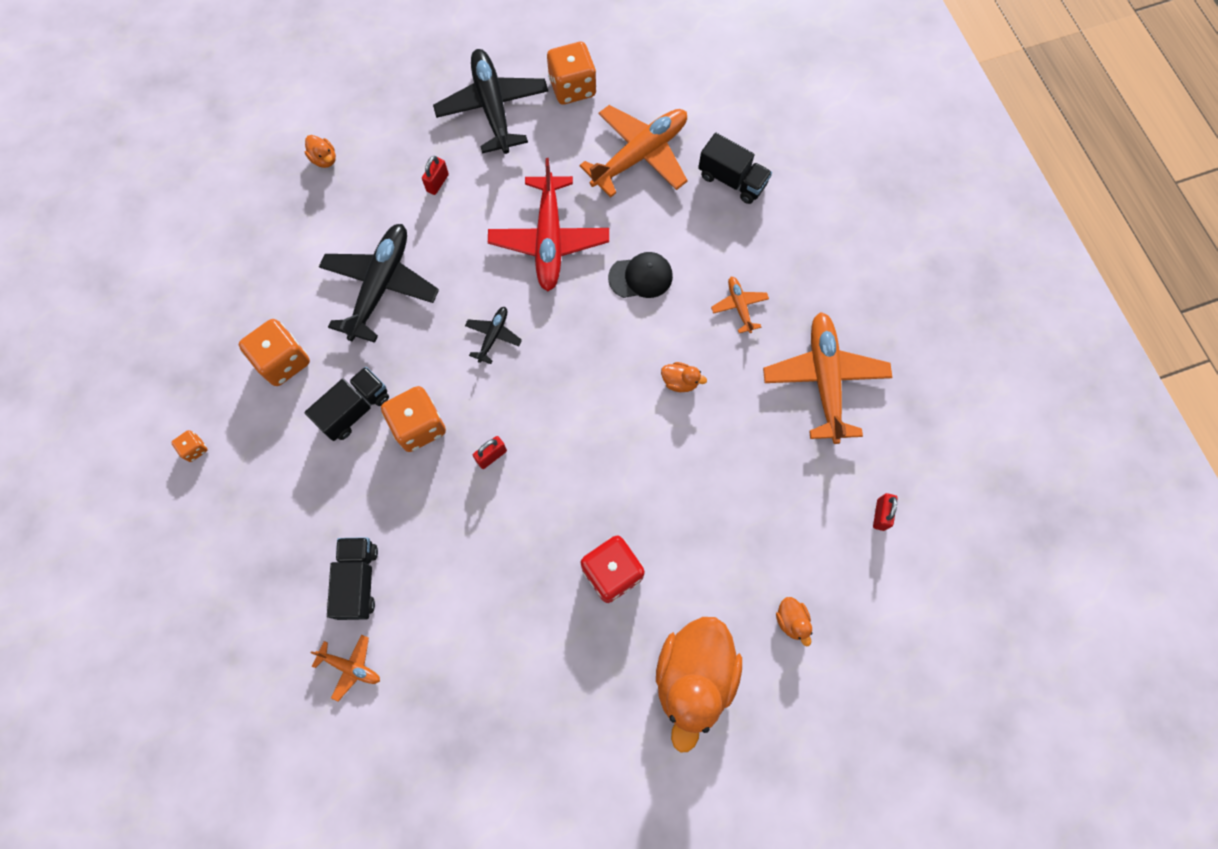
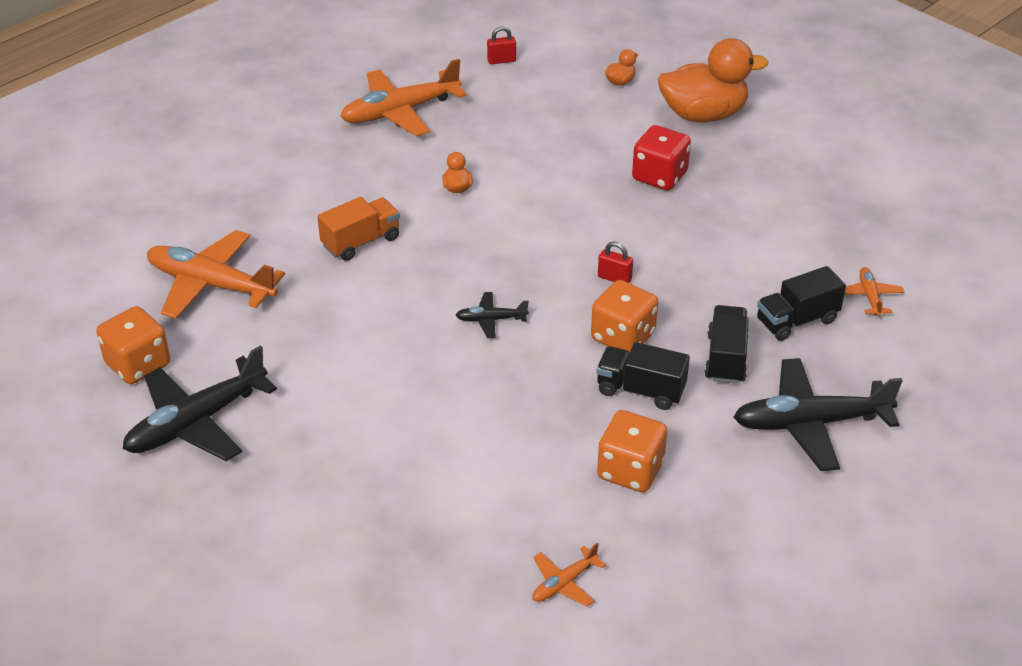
camera: 115 degrees left, 30 degrees down
orange dice [171,430,208,462] -> none
orange duck [305,135,336,168] -> none
black plane [319,224,439,343] -> black plane moved to [734,358,903,471]
red padlock [422,156,449,195] -> none
red plane [488,158,609,291] -> none
black cap [608,252,673,298] -> orange truck [317,197,400,261]
black truck [698,133,772,204] -> black truck moved to [705,305,749,384]
orange plane [711,276,769,333] -> orange plane moved to [532,543,606,607]

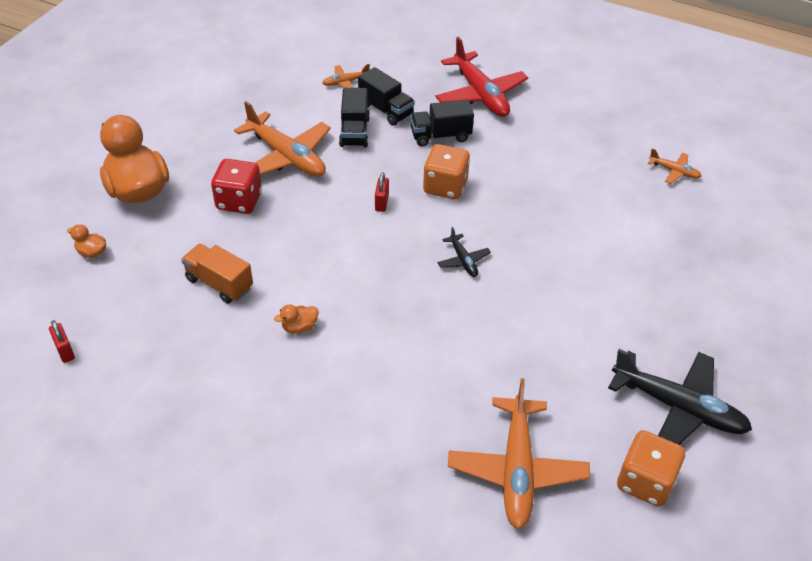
camera: 110 degrees left, 5 degrees up
orange truck [317,197,400,261] -> orange truck moved to [181,244,253,304]
orange plane [340,59,467,136] -> orange plane moved to [234,101,331,176]
black truck [596,342,690,410] -> black truck moved to [339,88,370,147]
orange dice [597,410,667,492] -> none
black plane [734,358,903,471] -> red plane [435,36,528,117]

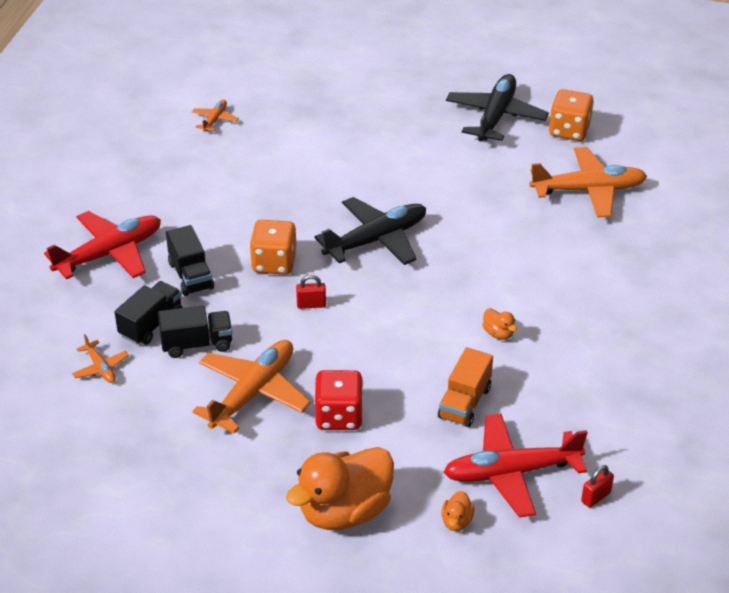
camera: 100 degrees left, 5 degrees down
black plane [437,227,491,277] -> black plane [315,197,426,265], size x2.11
none -> red plane [444,414,588,518]

